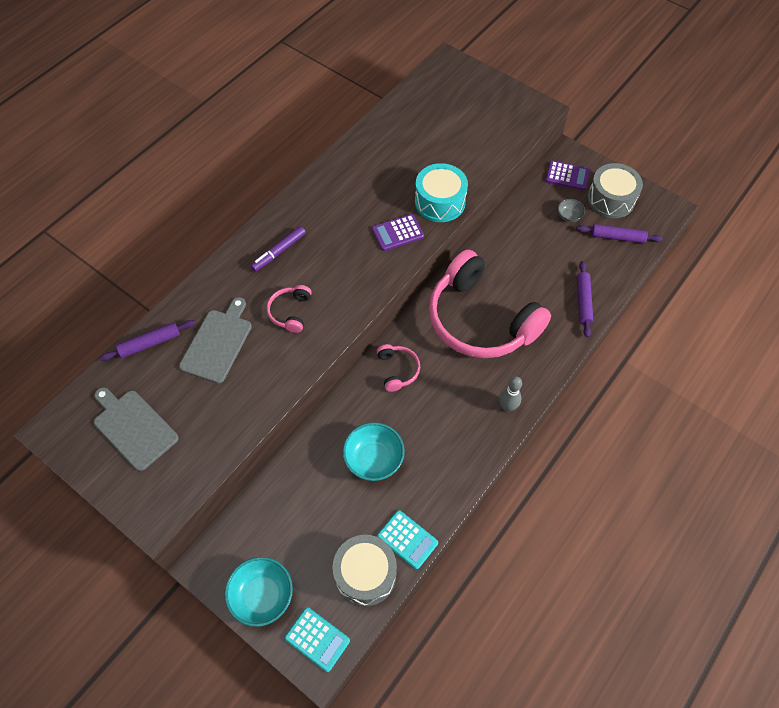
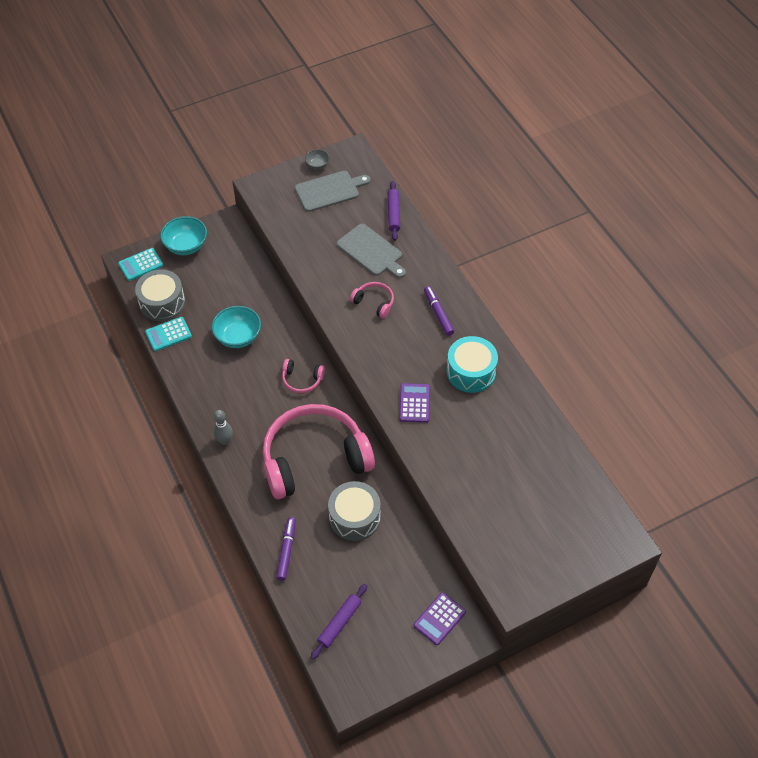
camera: 115 degrees right, 5 degrees down
turquoise drum [415,163,468,222] -> turquoise drum moved to [447,336,498,393]
grey bowl [558,199,585,222] -> grey bowl moved to [305,150,329,170]
purple rolling pin [577,261,593,337] -> purple marker [276,517,296,581]
grey drum [587,163,643,218] -> grey drum moved to [328,481,381,541]

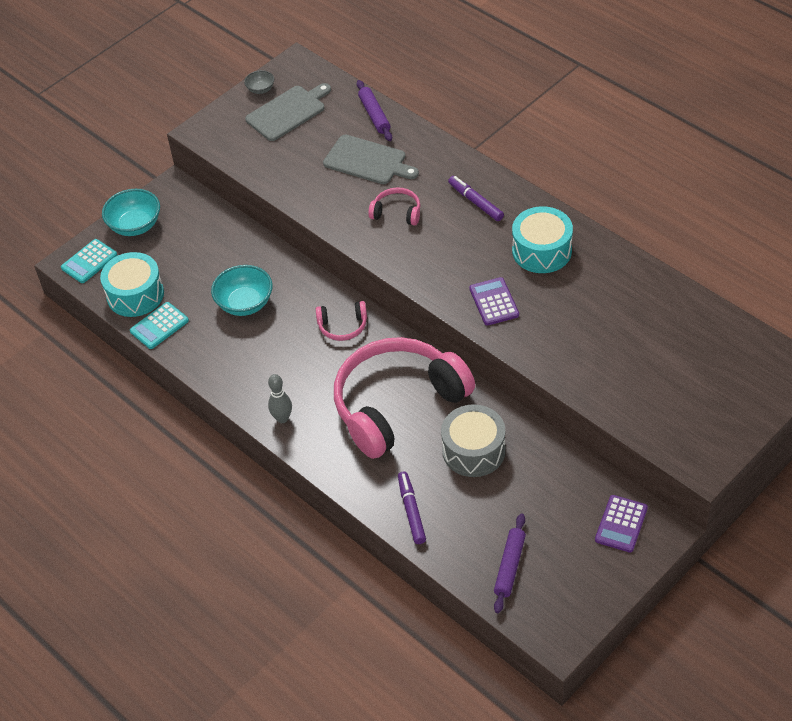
camera: 15 degrees left, 5 degrees down
grey drum [135,269,185,321] -> turquoise drum [100,252,164,317]

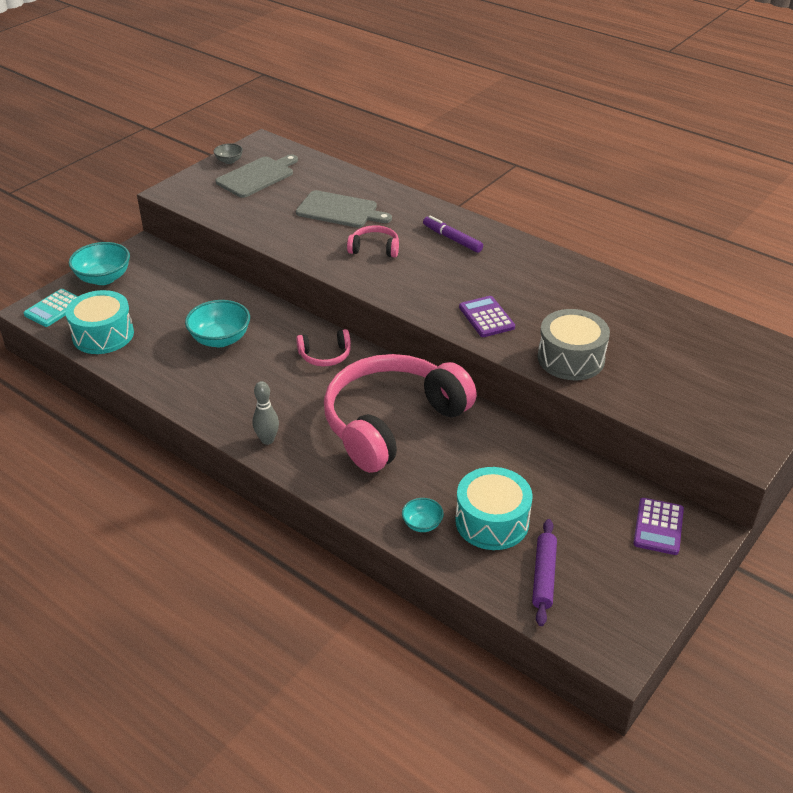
camera: 10 degrees left, 10 degrees down
turquoise calculator [130,302,189,349] -> none
purple rolling pin [357,80,392,141] -> none
purple marker [398,472,426,544] -> turquoise bowl [402,498,444,532]
grey drum [441,404,506,477] -> grey drum moved to [538,309,610,380]
turquoise drum [512,206,573,273] -> turquoise drum moved to [455,467,533,550]

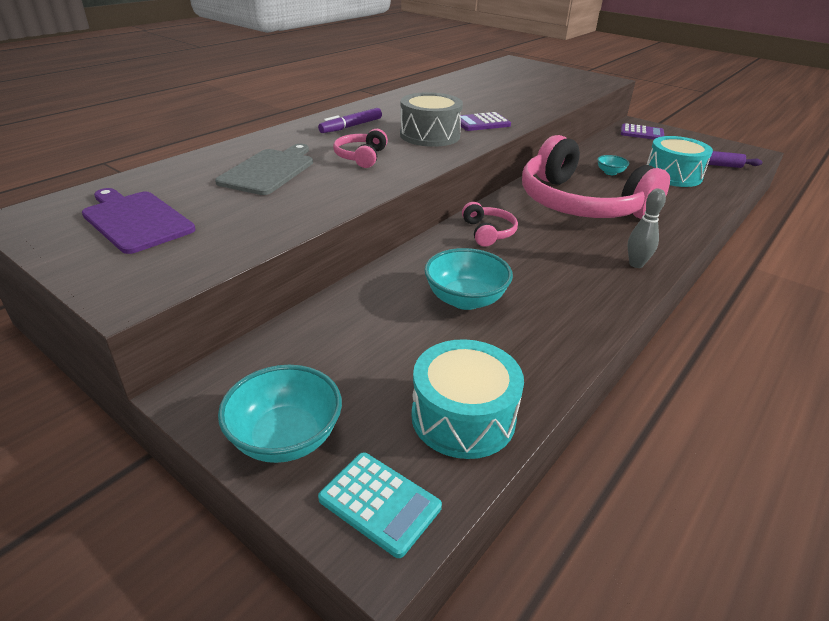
camera: 90 degrees left, 5 degrees down
grey bowl [214,143,243,164] -> none
grey cutting board [215,154,298,198] -> purple cutting board [82,188,195,254]
turquoise bowl [402,498,444,532] -> turquoise bowl moved to [597,155,629,175]
grey drum [538,309,610,380] -> grey drum moved to [400,92,463,147]

